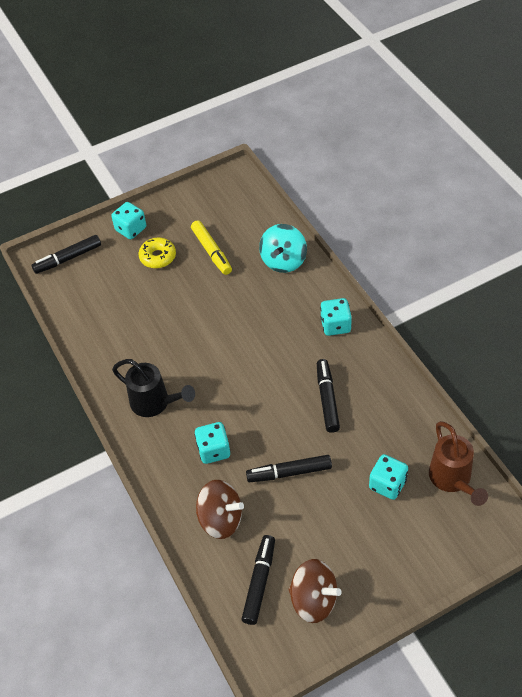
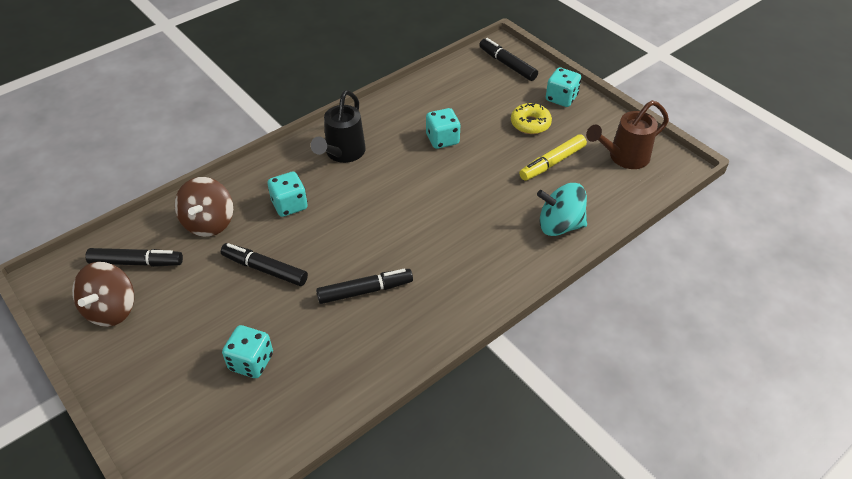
camera: 75 degrees right, 5 degrees down
black marker [246,455,332,482] -> black marker turned 45 degrees counterclockwise [221,243,308,286]
turquoise dice [320,298,352,336] -> turquoise dice moved to [426,108,460,149]
brown watering can [429,421,488,506] -> brown watering can moved to [586,100,669,169]

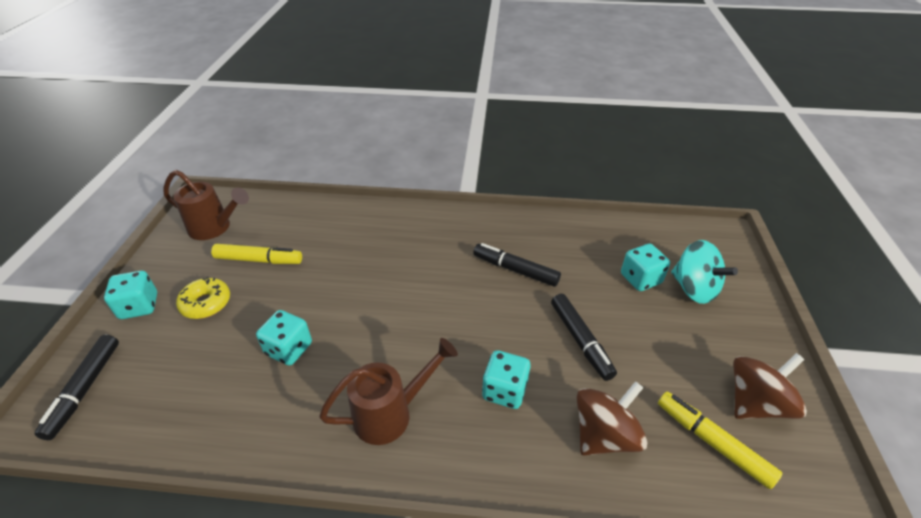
camera: 135 degrees left, 5 degrees down
black marker [85,248,183,267] -> yellow marker [658,392,782,489]
black watering can [311,90,366,163] -> brown watering can [319,338,458,445]
turquoise spinning top [537,183,587,236] -> turquoise spinning top moved to [671,240,738,304]

